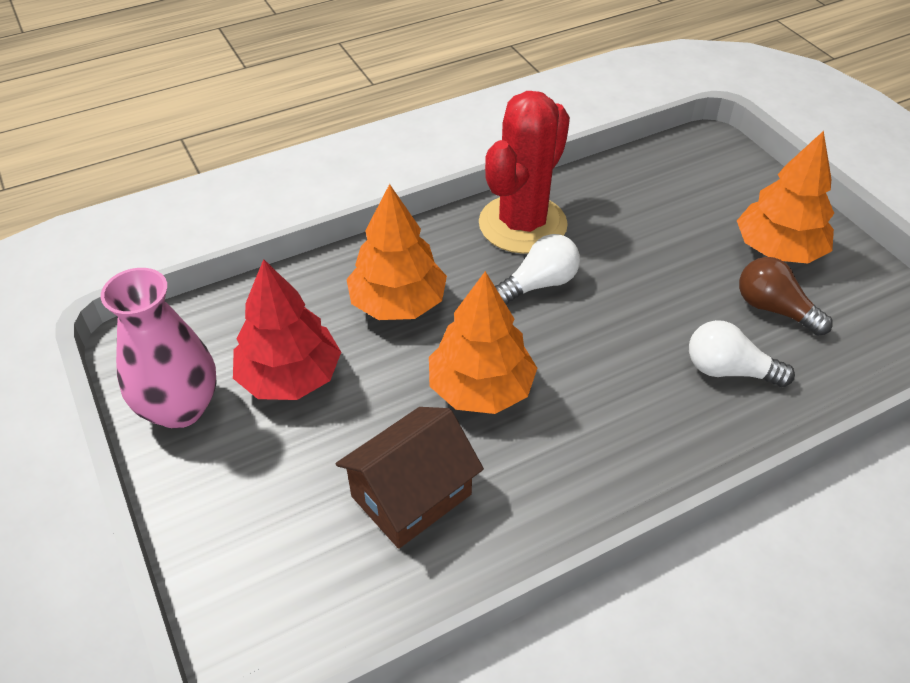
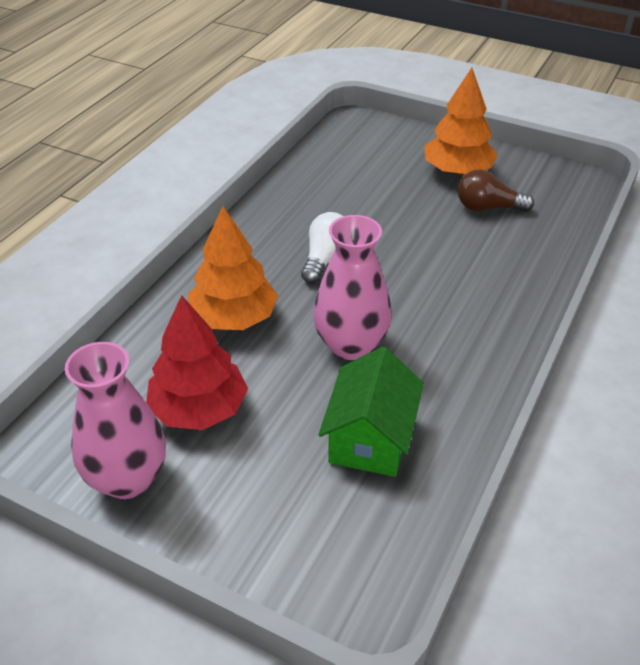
camera: 35 degrees left, 5 degrees down
brown house [336,407,484,549] -> green house [318,347,424,477]
orange tree [429,271,537,414] -> pink vase [313,215,392,360]
red cactus [479,91,570,254] -> none
white light bulb [689,320,795,387] -> none

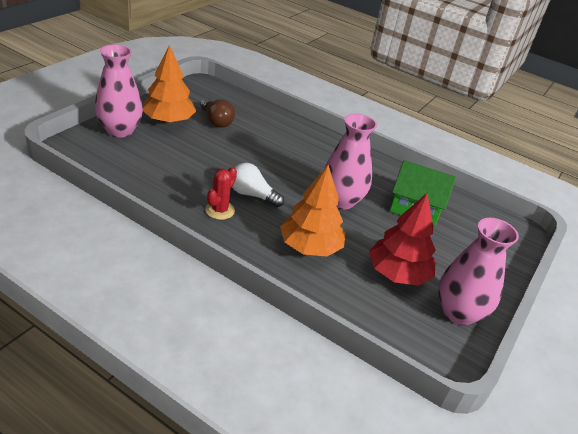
camera: 90 degrees left, 5 degrees down
brown light bulb [458,169,534,212] -> brown light bulb turned 45 degrees counterclockwise [201,99,235,128]
none -> pink vase [95,44,143,138]
none -> red cactus [205,167,237,220]

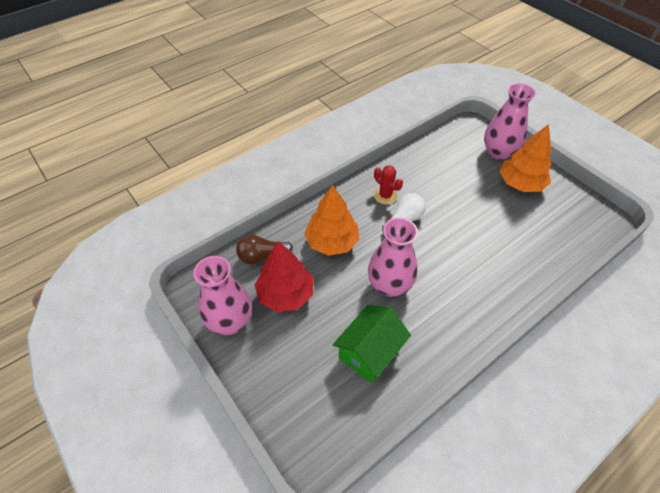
camera: 115 degrees right, 15 degrees up
brown light bulb [201,99,235,128] -> brown light bulb moved to [236,235,293,264]

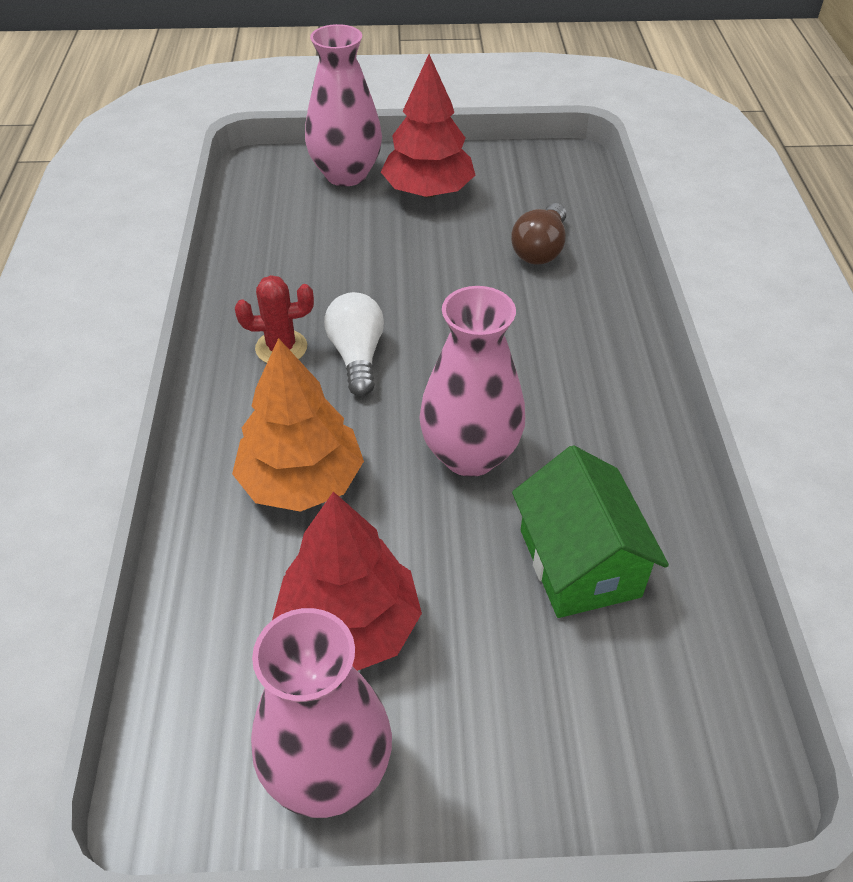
camera: 55 degrees left, 5 degrees down
brown light bulb [236,235,293,264] -> brown light bulb moved to [511,203,566,265]
orange tree [499,124,552,192] -> red tree [381,54,475,197]

